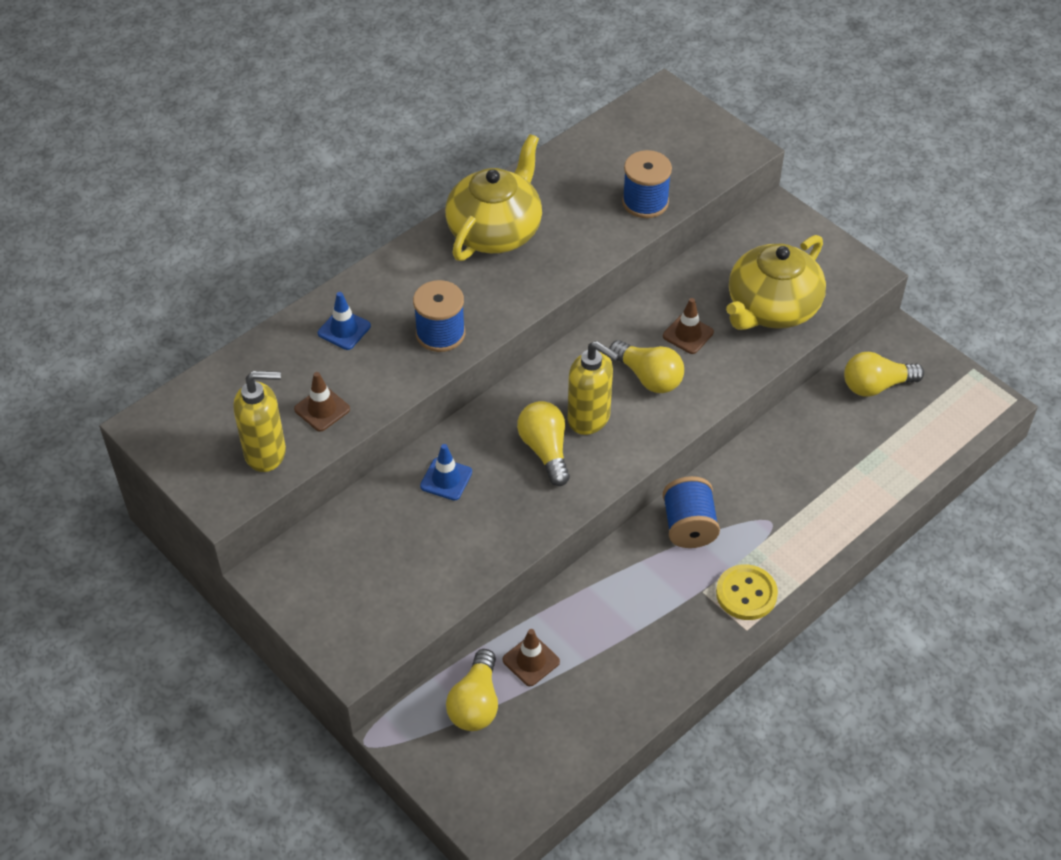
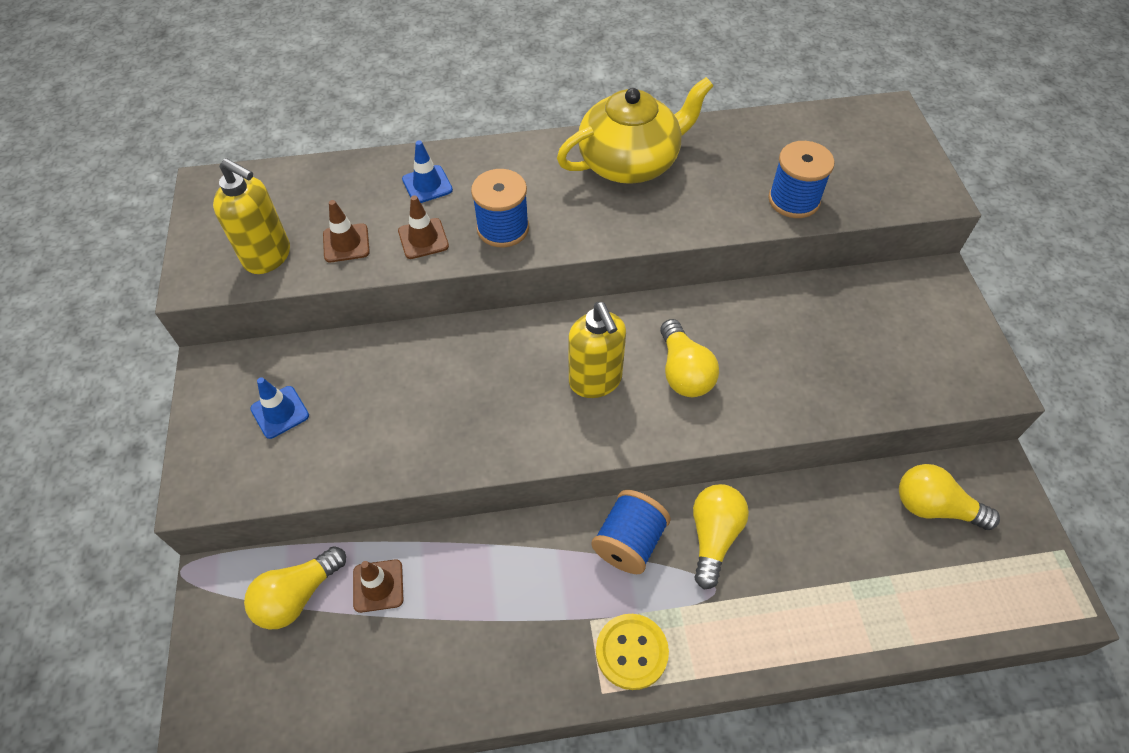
camera: 35 degrees right, 5 degrees up
blue traffic cone [420,444,472,501] -> blue traffic cone moved to [250,377,309,439]
yellow light bulb [517,401,570,486] -> yellow light bulb moved to [693,484,749,590]
brown traffic cone [663,298,714,354] -> brown traffic cone moved to [398,195,449,259]
yellow teapot [726,235,826,330] -> none

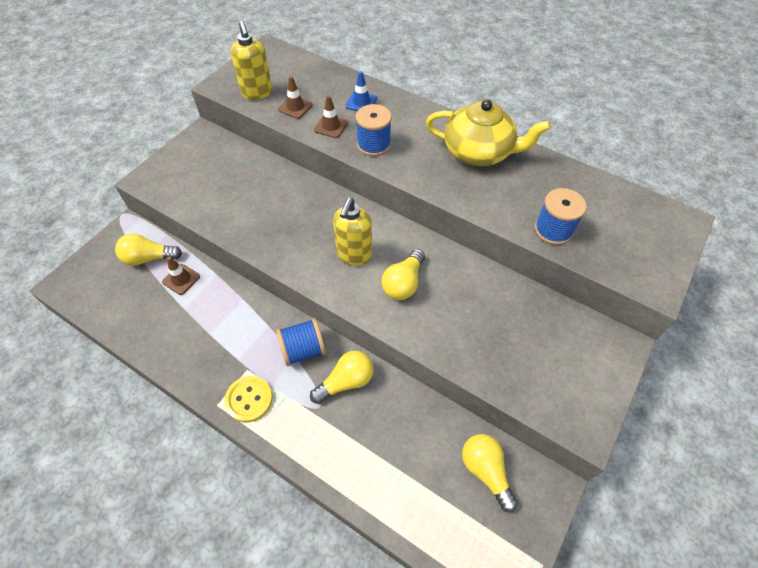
camera: 40 degrees right, 0 degrees up
blue traffic cone [250,377,309,439] -> none

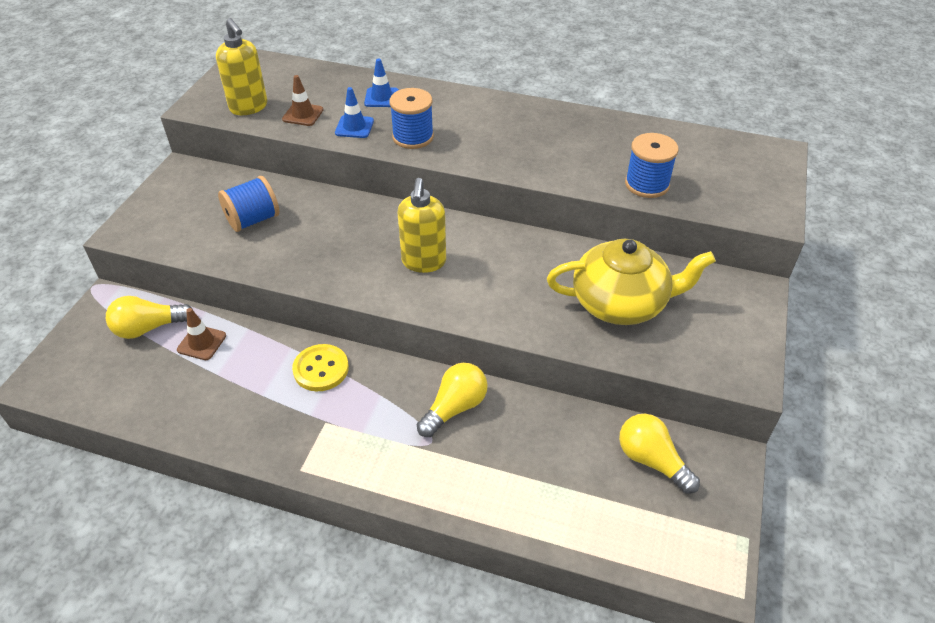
camera: 15 degrees left, 10 degrees down
yellow button [224,376,272,423] -> yellow button moved to [292,344,349,391]
blue spool [276,318,326,366] -> blue spool moved to [218,176,279,232]
brown traffic cone [314,95,348,138] -> blue traffic cone [335,87,374,138]
yellow light bulb [381,249,425,300] -> none
yellow teapot [426,100,551,166] -> yellow teapot moved to [547,239,716,325]

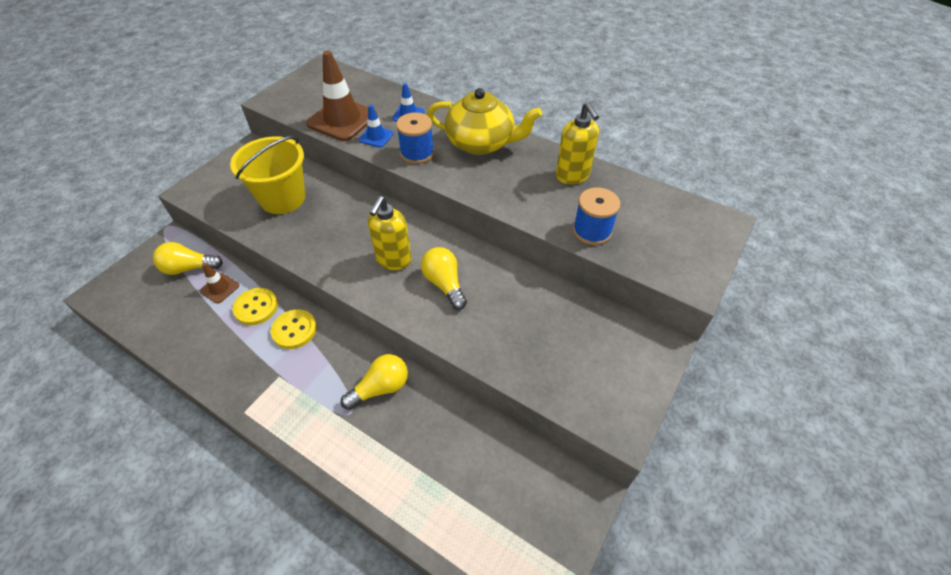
camera: 15 degrees right, 5 degrees up
yellow soap dispenser [216,18,267,115] -> yellow soap dispenser moved to [556,102,599,185]
blue spool [218,176,279,232] -> yellow bucket [230,136,305,214]
brown traffic cone [282,75,323,126] -> brown traffic cone [306,51,377,141], size x2.04
yellow teapot [547,239,716,325] -> yellow teapot moved to [428,88,542,155]
yellow light bulb [619,414,700,494] -> yellow light bulb moved to [421,247,467,310]
none -> yellow button [232,288,278,325]

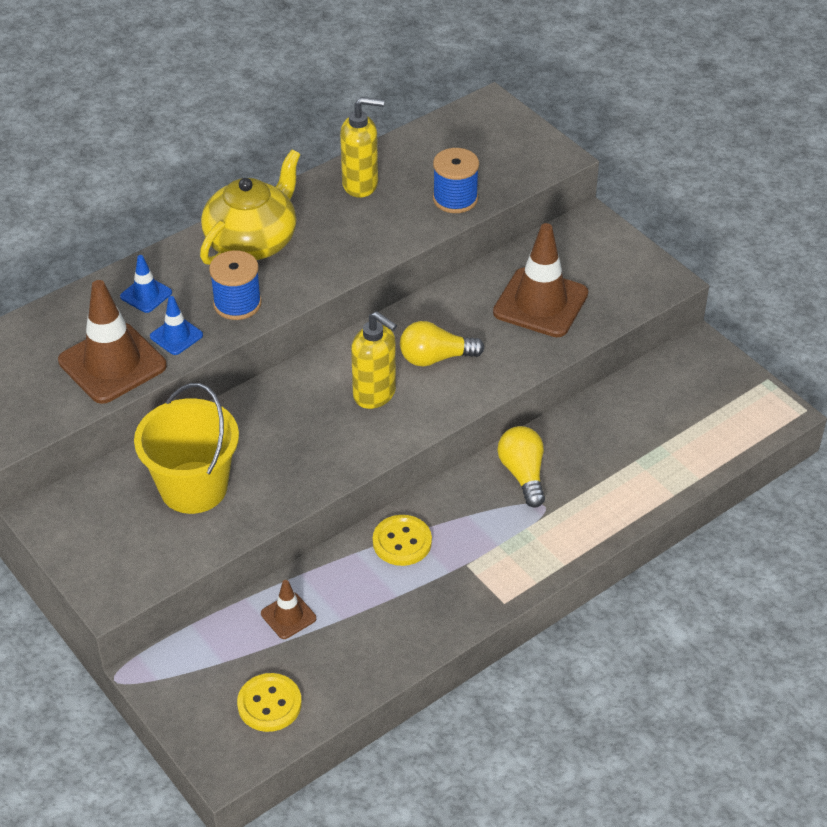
camera: 70 degrees left, 5 degrees down
yellow light bulb [153,242,223,275] -> none
yellow button [232,288,278,325] -> yellow button moved to [237,673,302,732]
none -> brown traffic cone [493,223,588,337]

